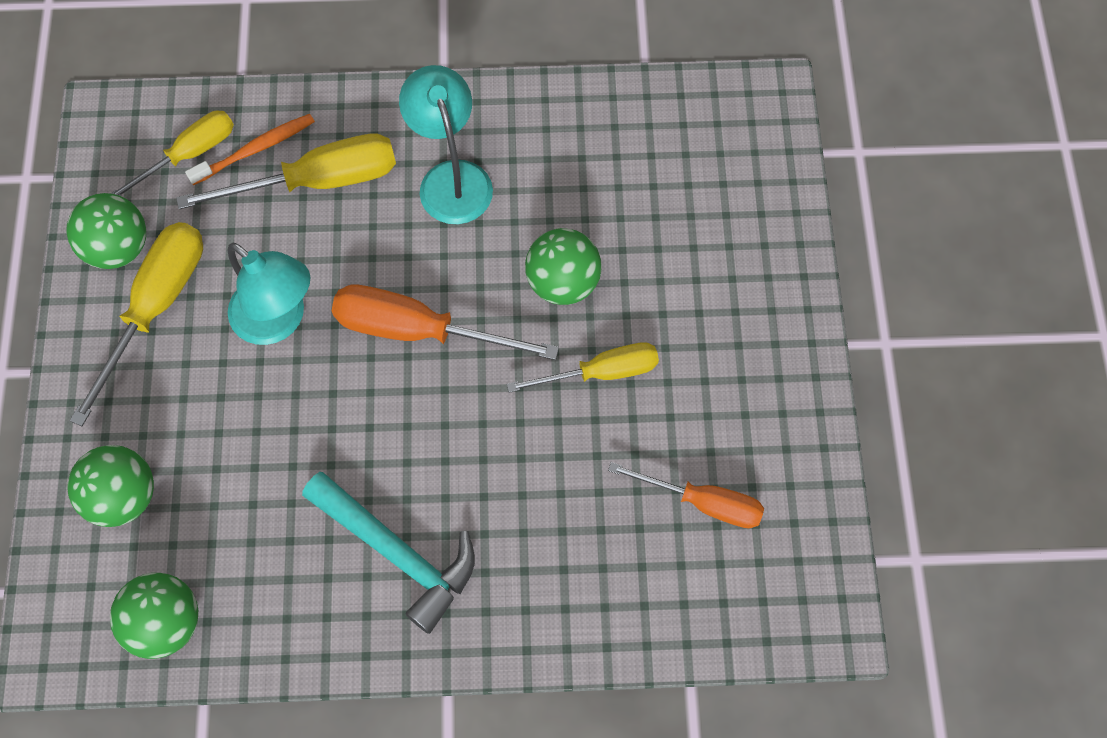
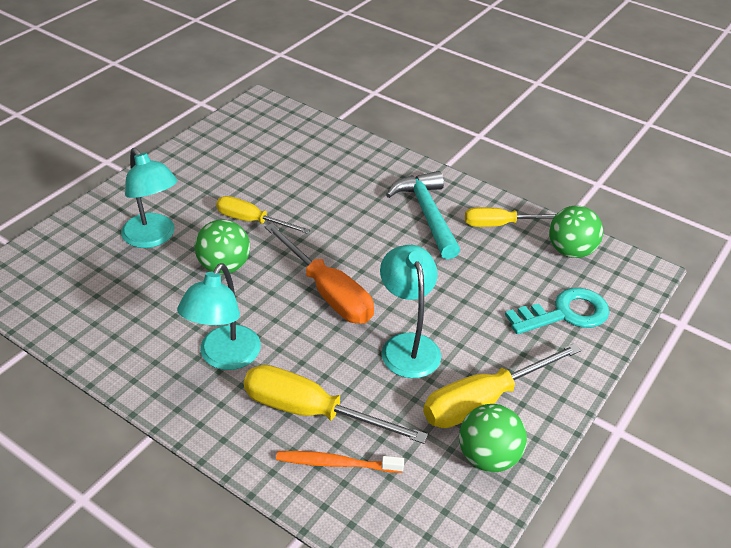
camera: 145 degrees left, 25 degrees down
green ball [68,445,154,527] -> turquoise key [505,288,609,334]
yellow screwdriver [110,110,234,196] -> yellow screwdriver moved to [465,207,555,227]
orange screwdriver [608,462,764,528] -> none
none -> turquoise lamp [121,148,177,248]

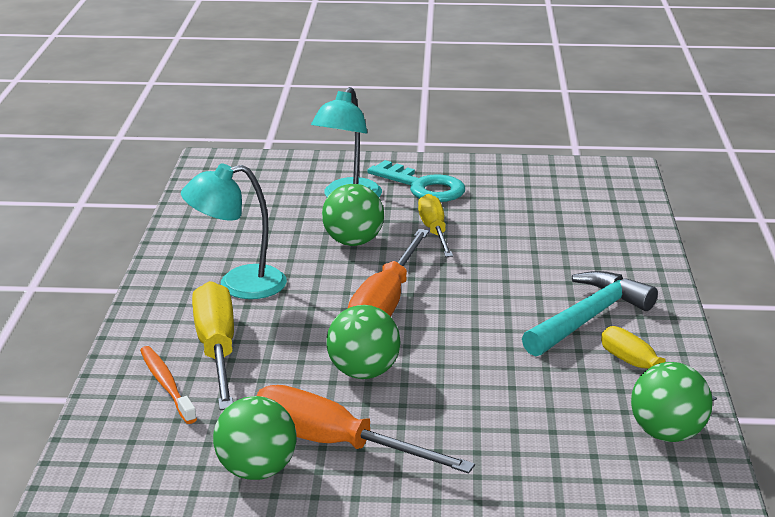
camera: 60 degrees right, 15 degrees down
turquoise lamp [380,245,441,378] -> green ball [326,305,401,379]
yellow screwdriver [423,343,581,428] -> orange screwdriver [256,385,475,474]
turquoise key [505,288,609,334] -> turquoise key moved to [367,160,465,202]

